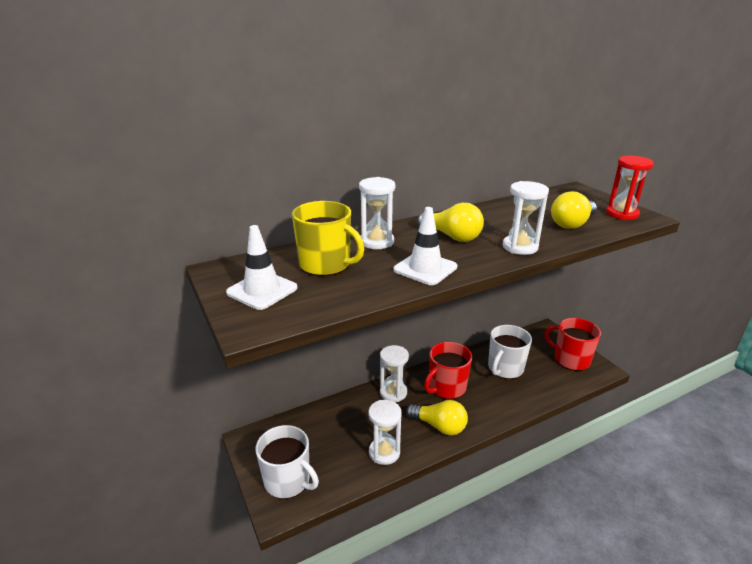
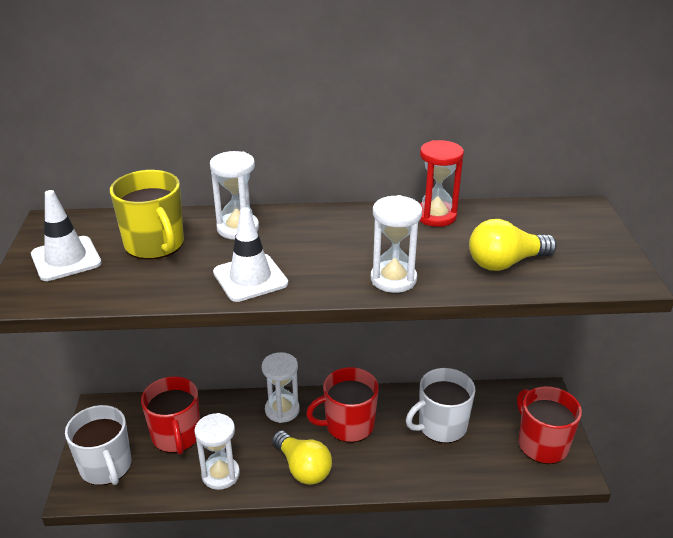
camera: 25 degrees right, 5 degrees up
yellow light bulb [417,203,484,242] -> none
red hourglass [606,156,654,220] -> red hourglass moved to [419,140,464,227]
none -> red mug [141,376,200,454]

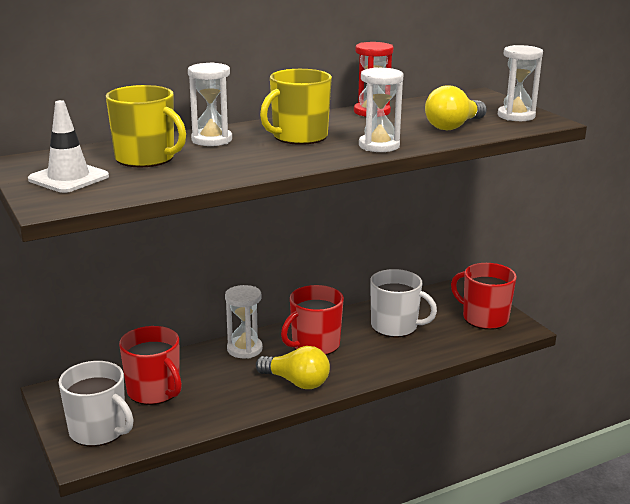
camera: 25 degrees left, 10 degrees down
white hourglass [194,413,240,490] -> white hourglass moved to [498,45,543,121]
white traffic cone [213,208,288,302] -> none
white mug [406,368,475,443] -> white mug turned 105 degrees counterclockwise [370,269,437,337]
none -> yellow mug [260,69,332,145]

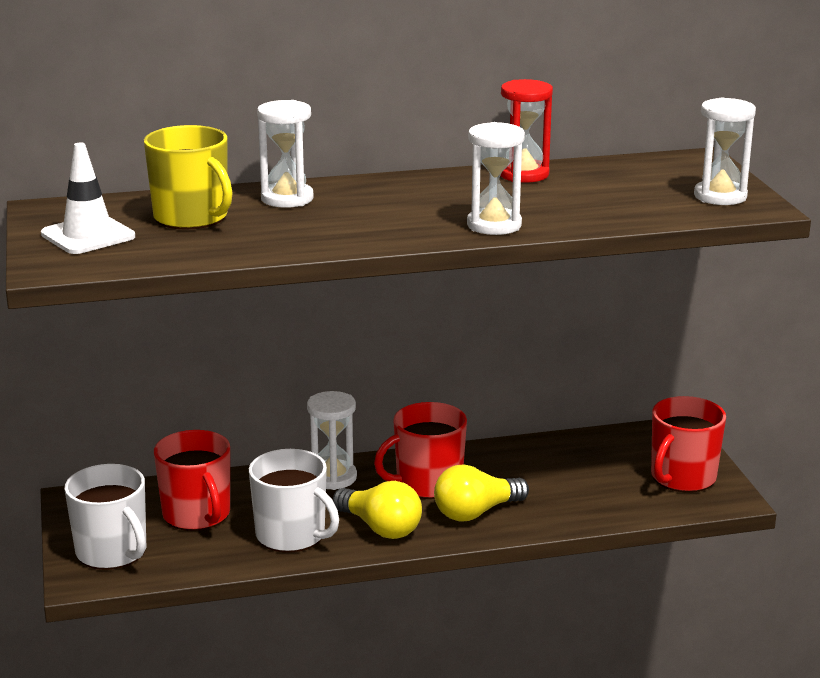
camera: 15 degrees right, 0 degrees up
yellow mug [260,69,332,145] -> none
white mug [370,269,437,337] -> white mug moved to [249,449,339,552]
yellow light bulb [425,85,487,130] -> yellow light bulb moved to [434,464,529,521]
red mug [451,263,517,330] -> red mug turned 105 degrees counterclockwise [651,396,726,493]

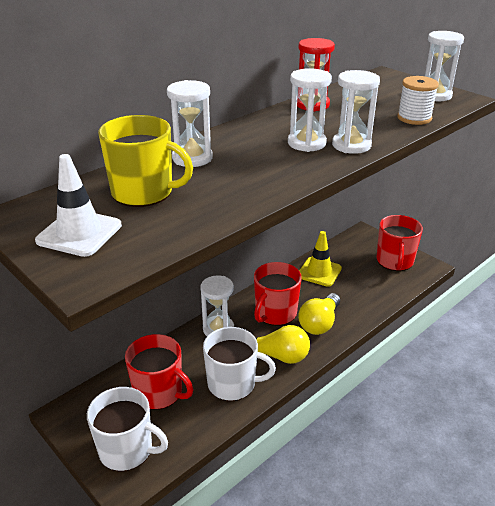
camera: 30 degrees left, 10 degrees up
none -> white hourglass [288,68,332,152]
none -> yellow traffic cone [299,231,342,287]
none -> white spool [397,76,439,125]

